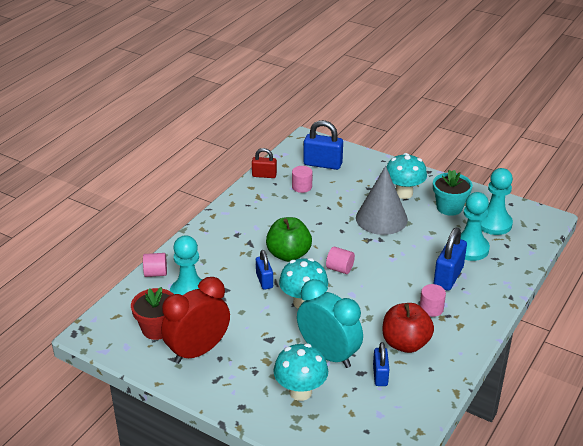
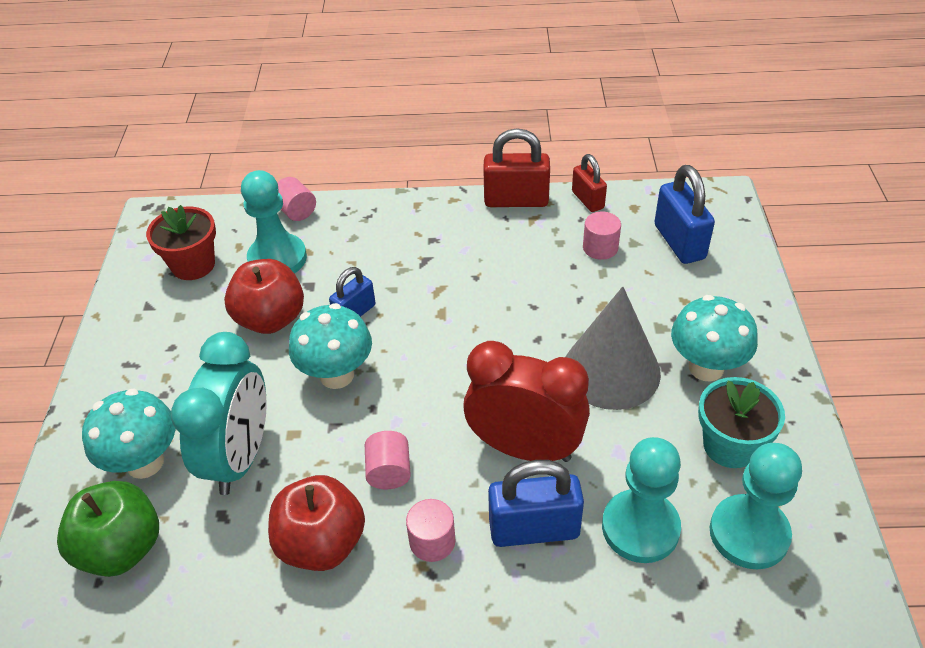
camera: 60 degrees right, 10 degrees up
red clock [161,277,230,364] -> red clock moved to [463,341,590,462]
green apple [266,217,312,262] -> green apple moved to [57,481,159,577]
pink cylinder [326,247,355,274] -> pink cylinder moved to [365,431,411,489]
blue padlock [373,342,389,386] -> none
none -> red apple [224,259,304,334]
none -> red padlock [483,128,550,207]

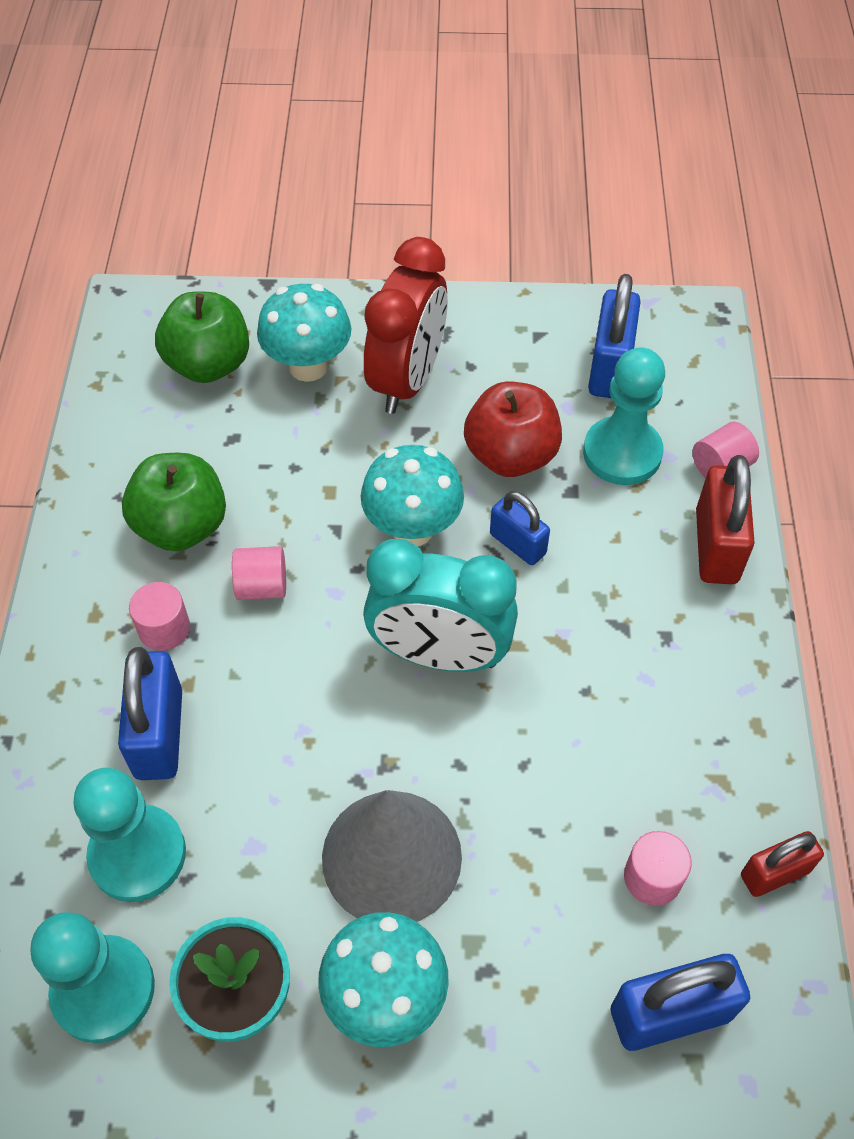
camera: 90 degrees right, 10 degrees up
red flower pot [146,205,216,280] -> blue padlock [588,274,641,398]
turquoise clock [171,332,267,495] -> turquoise clock moved to [363,539,518,672]
red apple [268,475,365,571] -> green apple [122,453,226,551]
red clock [463,341,590,462] -> red clock moved to [364,237,448,414]
red padlock [483,128,550,207] -> red padlock moved to [696,455,755,584]

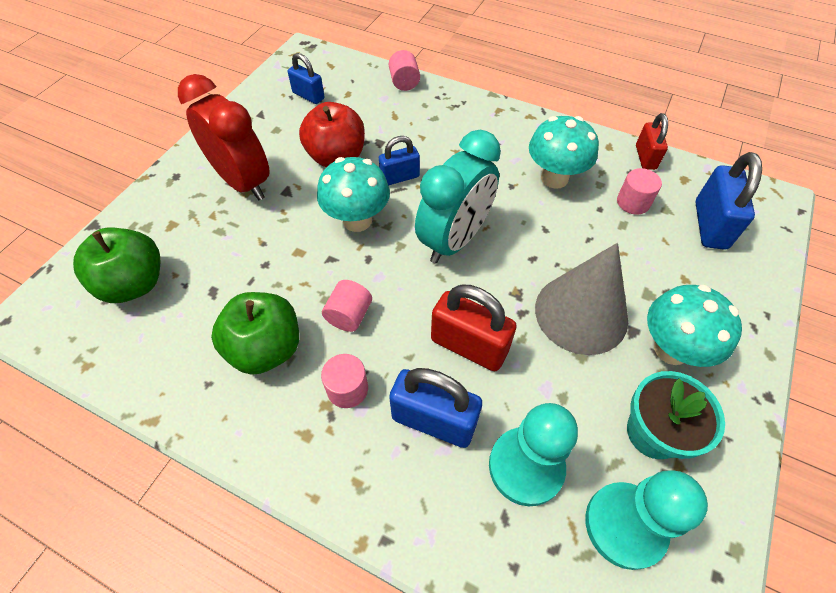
camera: 65 degrees left, 0 degrees up
turquoise mushroom [257,284,351,382] -> turquoise mushroom moved to [529,116,599,189]
turquoise pawn [583,347,665,485] -> none
blue padlock [588,274,641,398] -> blue padlock [288,53,325,104], size x0.63
red padlock [696,455,755,584] -> red padlock moved to [431,285,517,371]

